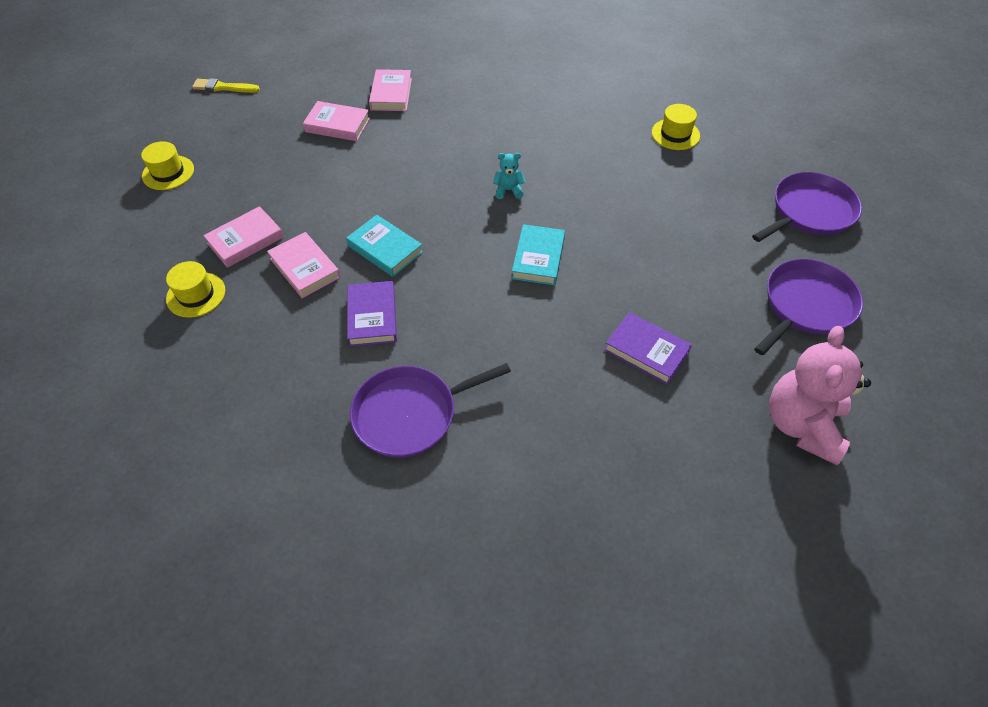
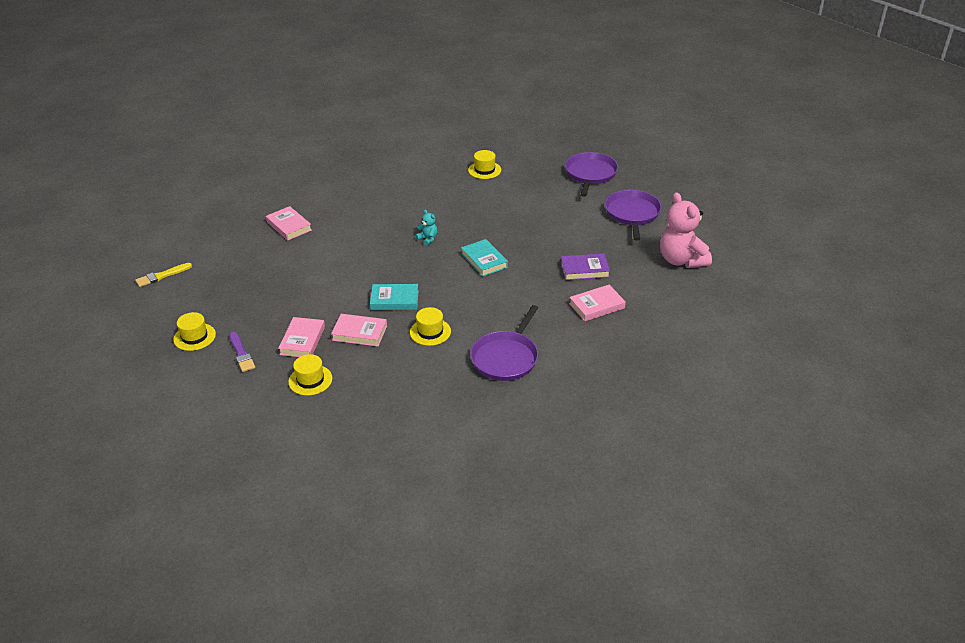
camera: 40 degrees left, 15 degrees down
pink book [303,101,370,141] -> pink book moved to [569,285,626,322]
purple book [347,281,397,347] -> yellow hat [410,307,451,346]
turquoise teddy bear [493,153,526,199] -> turquoise teddy bear turned 90 degrees clockwise [416,210,438,246]
none -> purple brush [230,332,255,372]

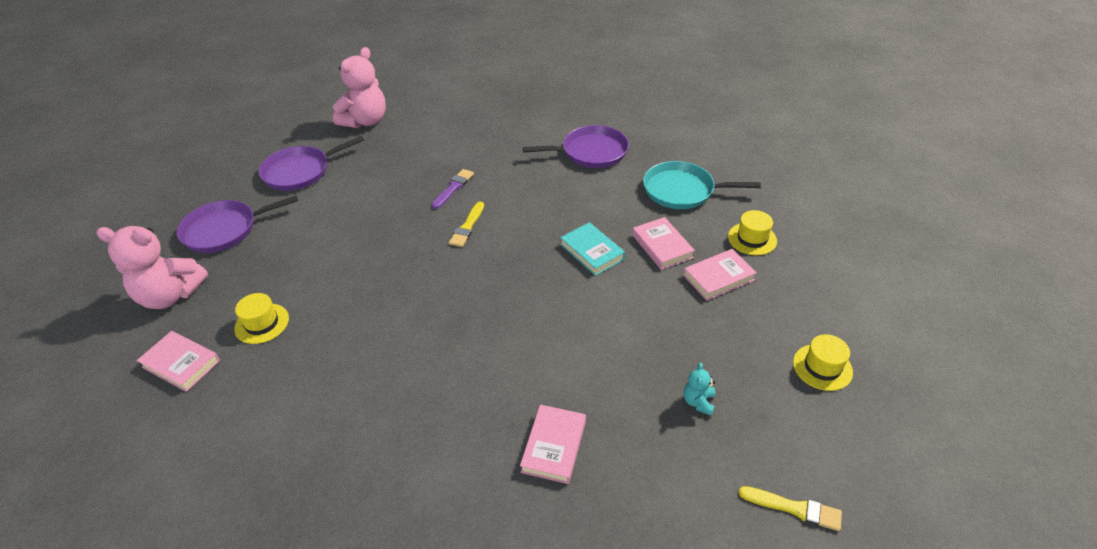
camera: 125 degrees left, 5 degrees up
purple brush [230,332,255,372] -> purple brush moved to [431,169,474,209]
yellow hat [410,307,451,346] -> none
turquoise teddy bear [416,210,438,246] -> turquoise teddy bear moved to [684,362,715,416]
turquoise book [461,239,508,277] -> yellow brush [449,202,484,247]
purple book [561,253,610,281] -> none
pink book [569,285,626,322] -> pink book moved to [137,331,220,392]
none -> pink teddy bear [96,226,208,309]
none -> turquoise pan [643,161,761,209]

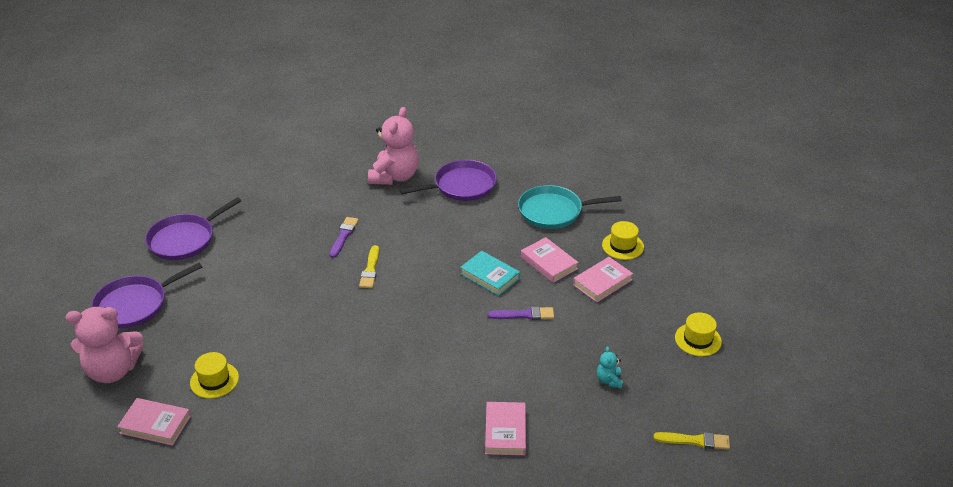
camera: 15 degrees left, 5 degrees down
pink teddy bear [333,47,386,128] -> pink teddy bear moved to [368,107,419,185]
none -> purple brush [488,307,554,320]

